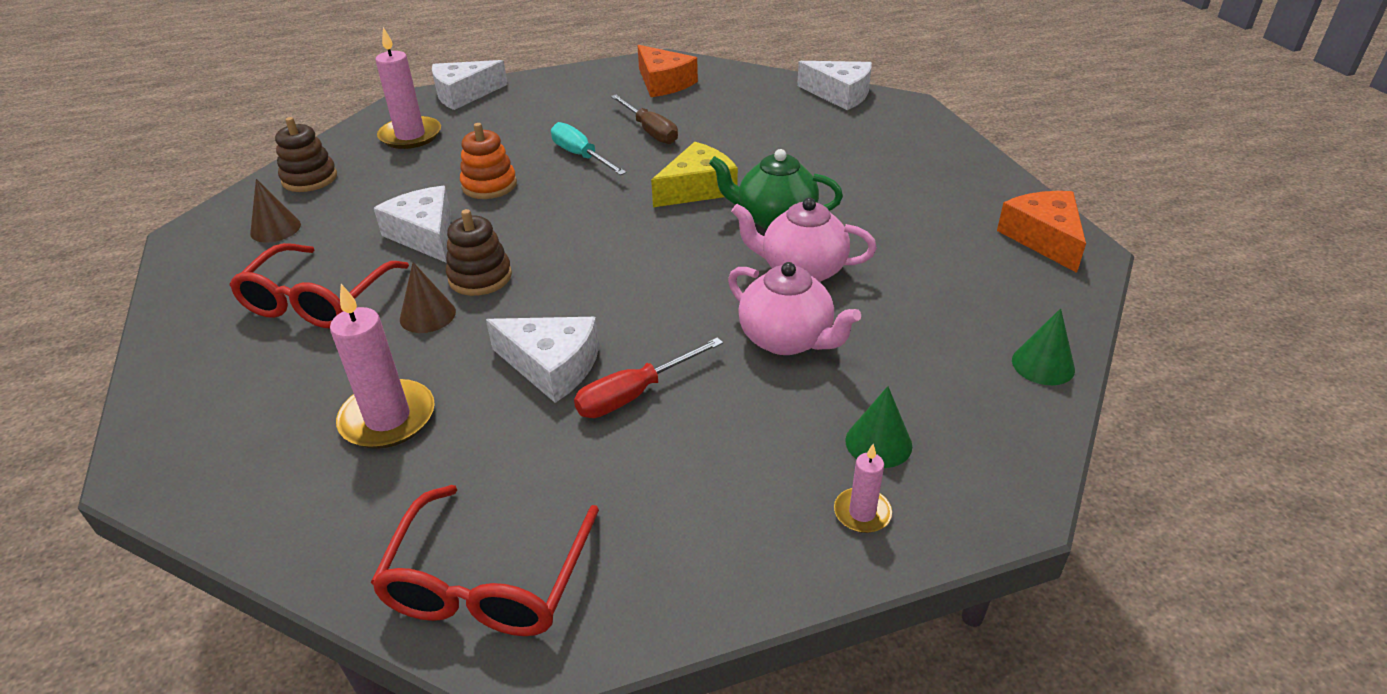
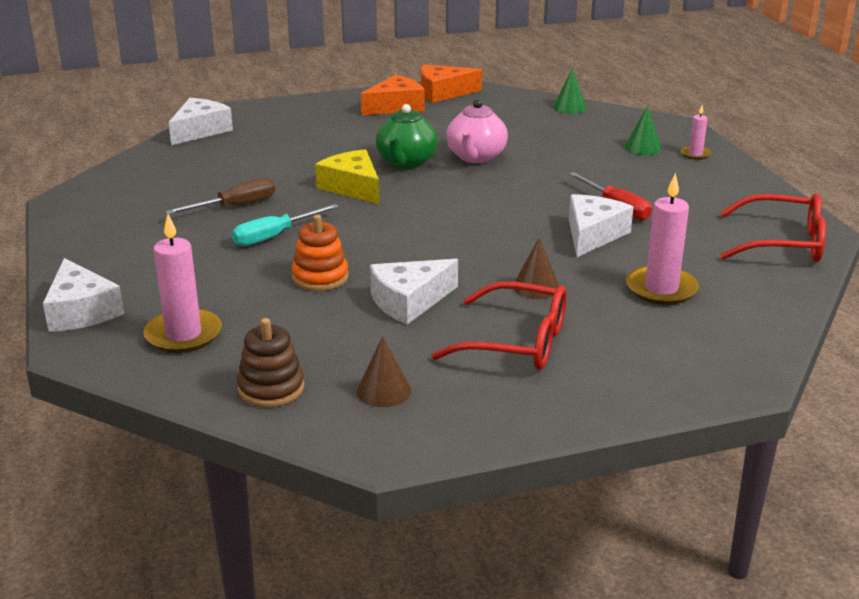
camera: 90 degrees left, 10 degrees down
brown stacking toy [446,209,512,296] -> none
orange cheese [637,45,698,97] -> orange cheese moved to [361,74,425,115]
pink teapot [728,262,861,355] -> none

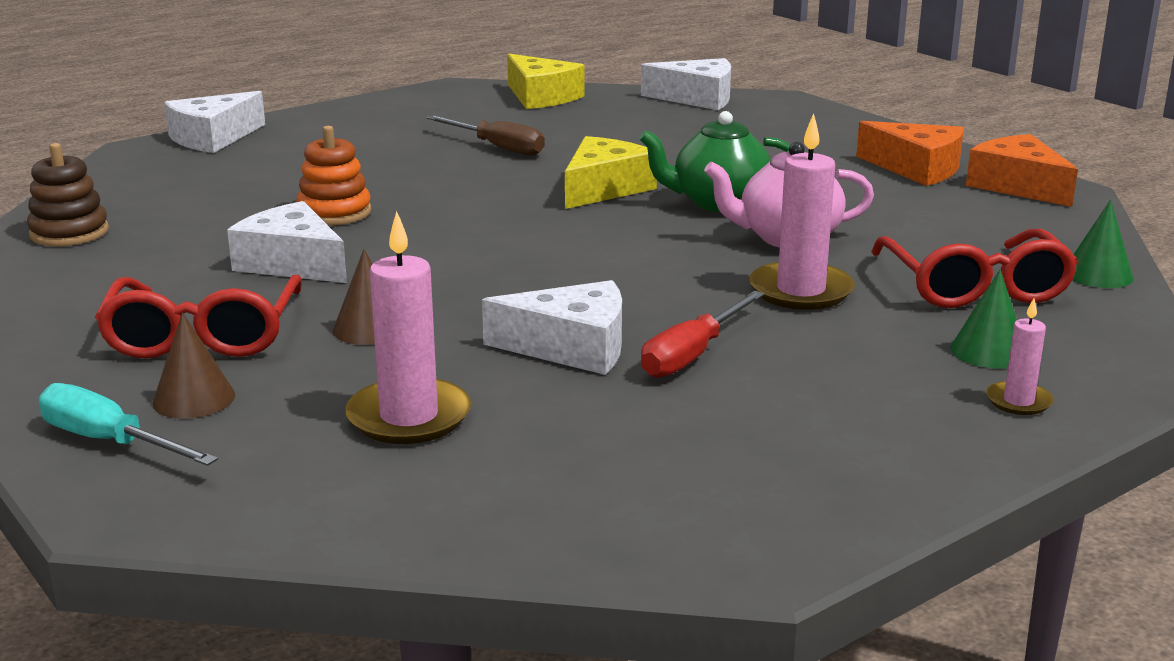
camera: 70 degrees right, 5 degrees down
pink candle [143,214,222,353] -> pink candle moved to [749,113,855,310]
turquoise screwdriver [232,204,339,246] -> turquoise screwdriver moved to [38,383,218,466]
brown cone [357,336,411,407] -> brown cone moved to [152,312,235,419]
red glasses [720,194,826,262] -> red glasses moved to [871,229,1078,308]
none -> yellow cheese [507,53,585,109]

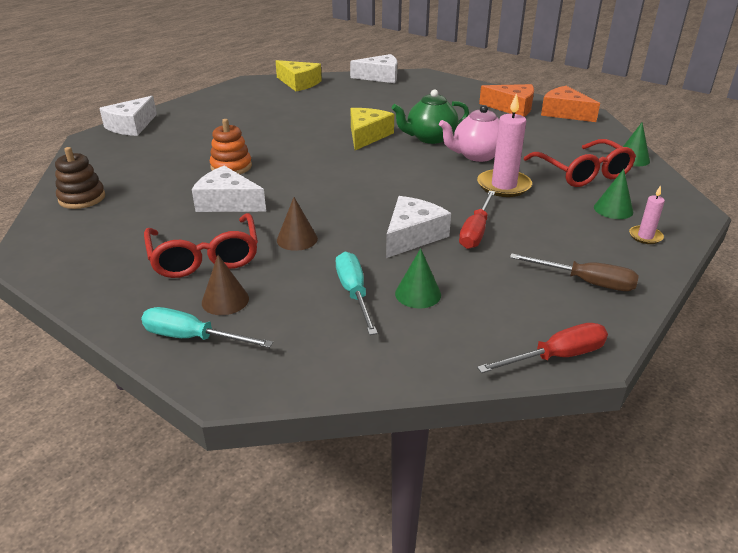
camera: 15 degrees left, 10 degrees up
pink candle [345,211,471,444] -> turquoise screwdriver [336,252,378,335]
brown screwdriver [426,115,545,156] -> brown screwdriver moved to [510,253,639,291]
white cheese [482,280,622,375] -> white cheese turned 45 degrees counterclockwise [386,196,451,258]
none -> green cone [395,248,441,308]
none -> red screwdriver [477,323,608,373]

